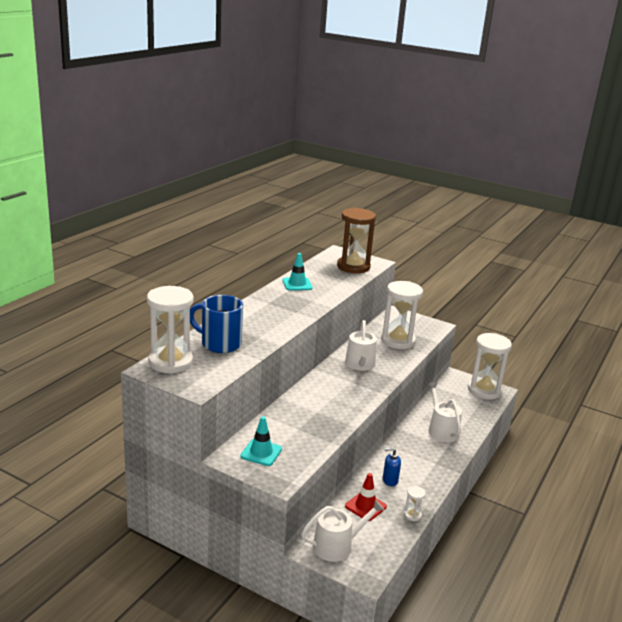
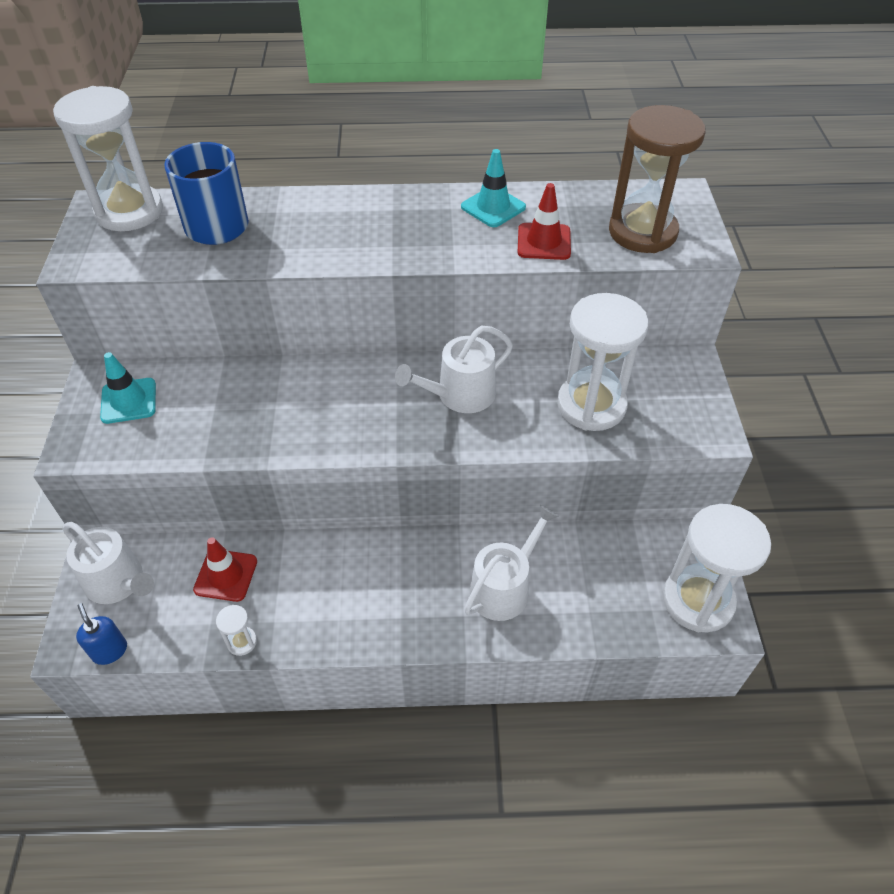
camera: 60 degrees right, 25 degrees up
blue soap dispenser [383,447,401,486] -> blue soap dispenser moved to [76,603,127,665]
none -> red traffic cone [518,183,571,260]

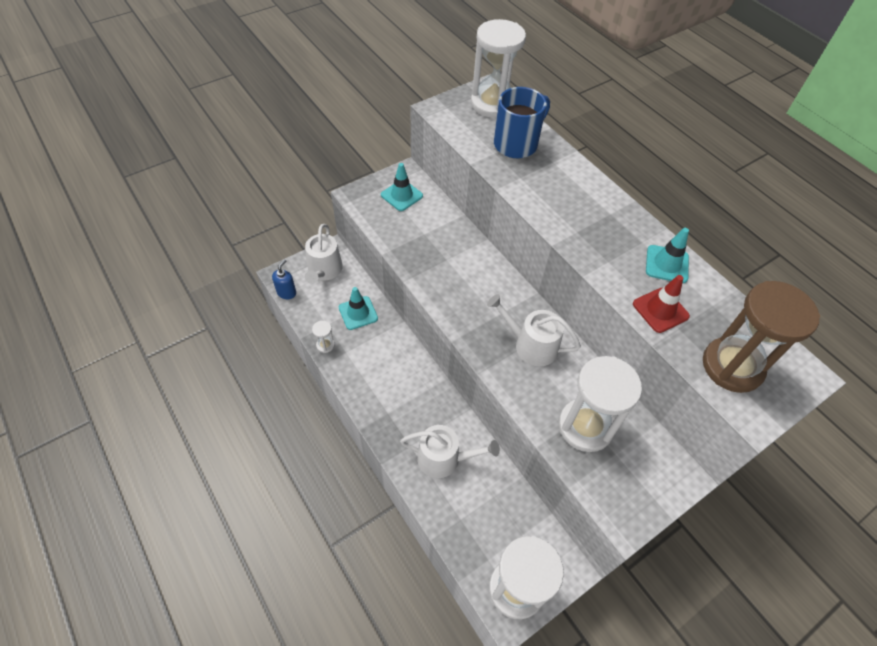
camera: 55 degrees right, 5 degrees up
red traffic cone [193,537,257,602] -> turquoise traffic cone [339,287,378,330]

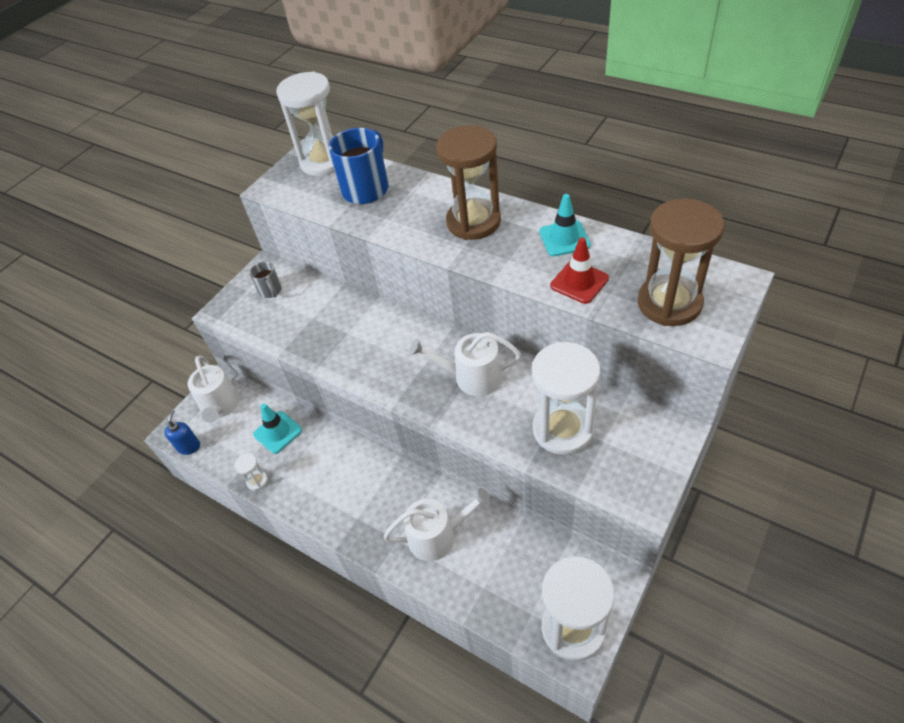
camera: 15 degrees left, 5 degrees down
turquoise traffic cone [381,163,423,211] -> grey mug [249,262,282,298]
none -> brown hourglass [436,125,501,240]

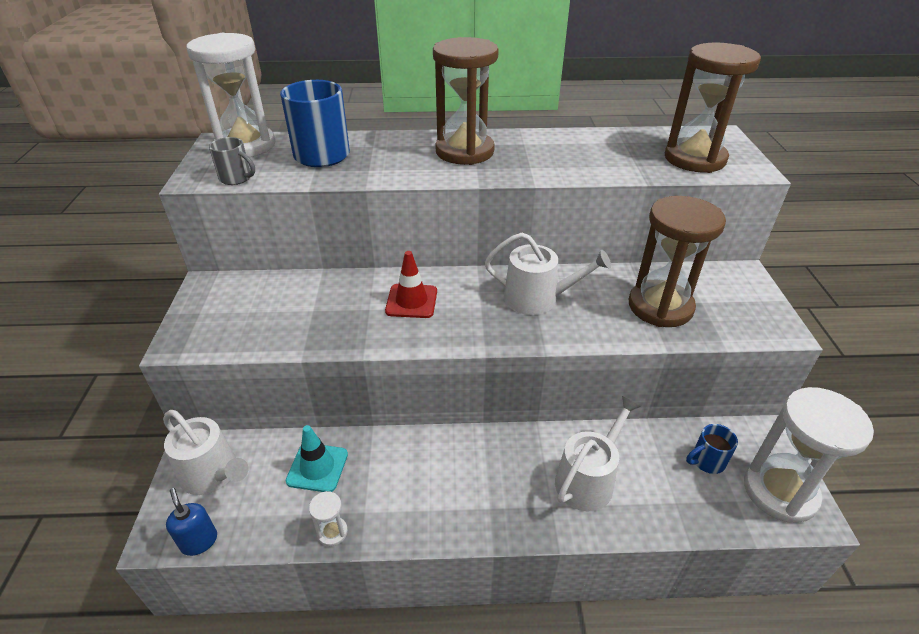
camera: 40 degrees left, 10 degrees down
grey mug [249,262,282,298] -> grey mug moved to [209,137,255,185]
white watering can [409,332,521,396] -> white watering can turned 135 degrees counterclockwise [485,233,611,315]
white hourglass [532,342,601,455] -> brown hourglass [629,196,726,327]
turquoise traffic cone [539,194,591,256] -> none
red traffic cone [550,237,609,304] -> red traffic cone moved to [385,251,437,318]
none -> blue mug [686,424,738,474]

